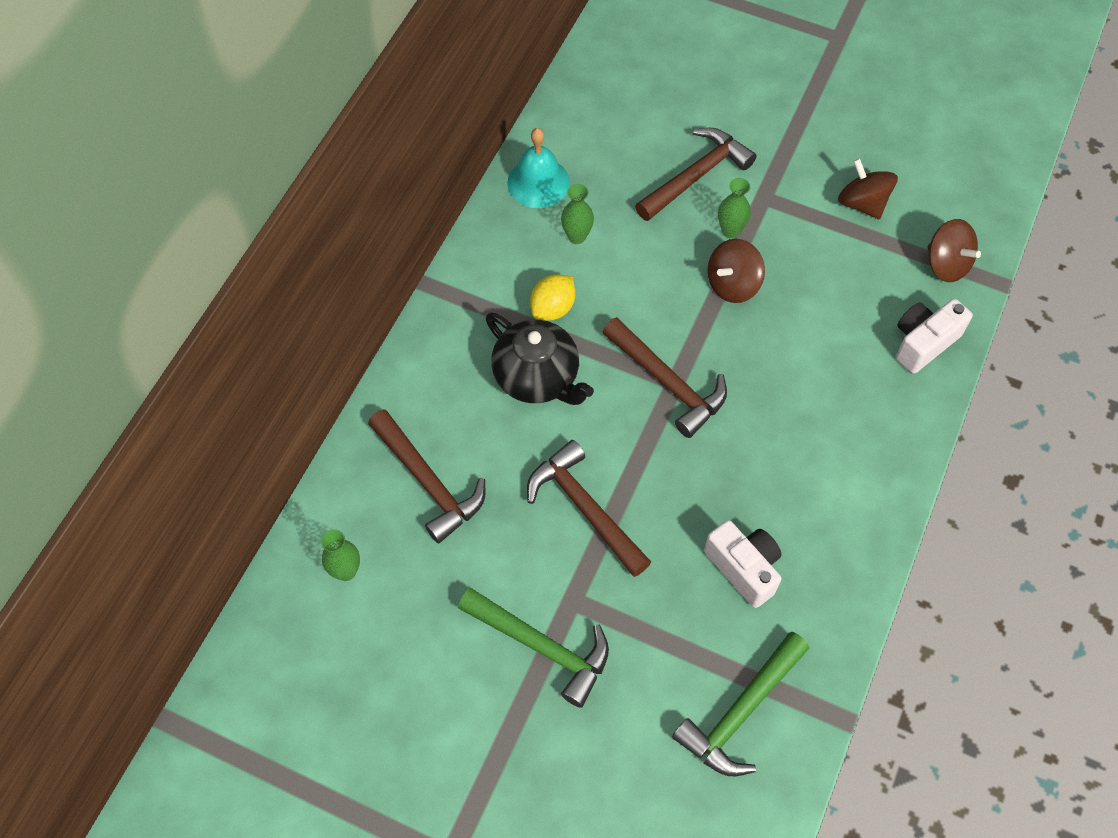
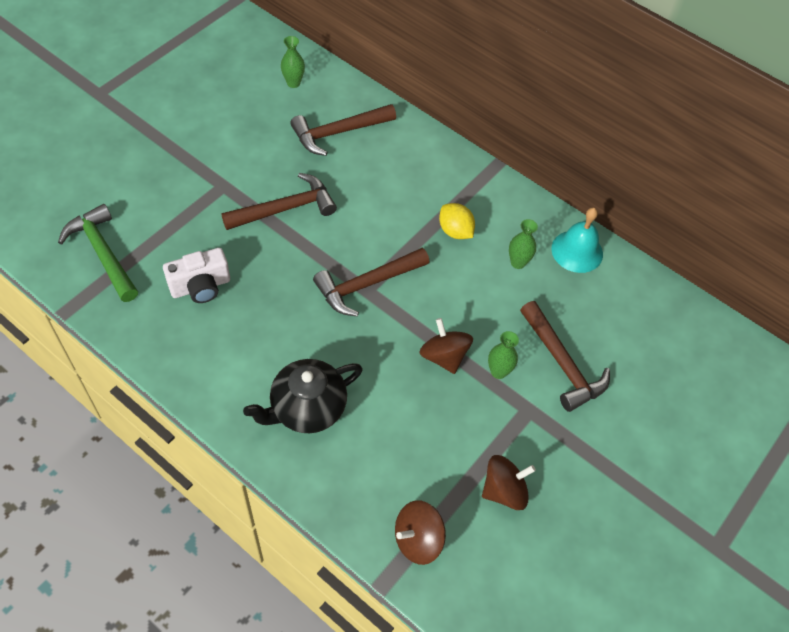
camera: 100 degrees right, 5 degrees down
green hammer [458,588,609,708] -> none
black teapot [486,313,594,405] -> black teapot moved to [243,359,363,433]
white camera [896,299,973,374] -> none

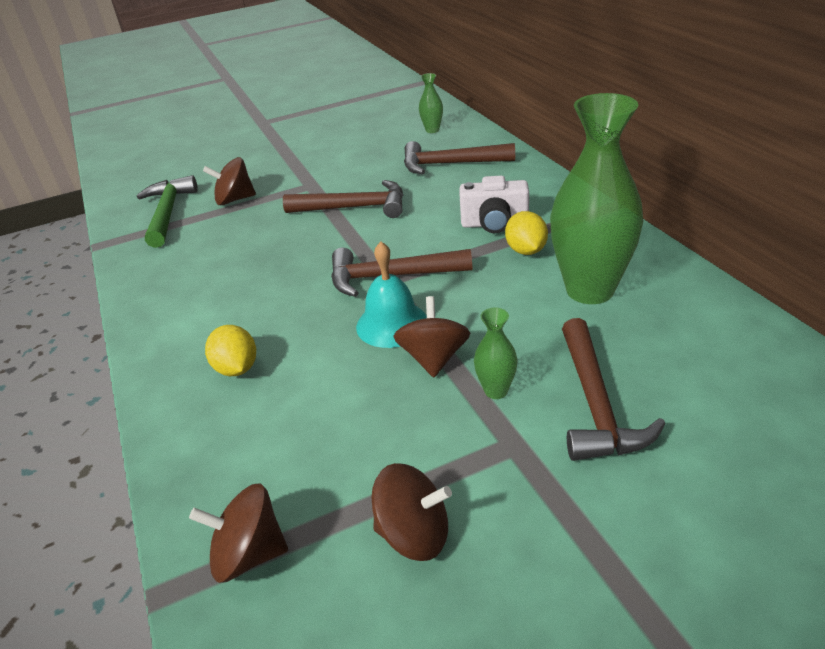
camera: 35 degrees right, 20 degrees down
white camera [163,248,230,303] -> white camera moved to [460,176,529,233]
black teapot [243,359,363,433] -> yellow lemon [205,325,256,376]
green vase [509,219,538,269] -> green vase [550,93,643,304], size x2.33
turquoise bell [551,208,603,273] -> turquoise bell moved to [356,242,427,348]
none -> brown spinning top [203,157,256,205]

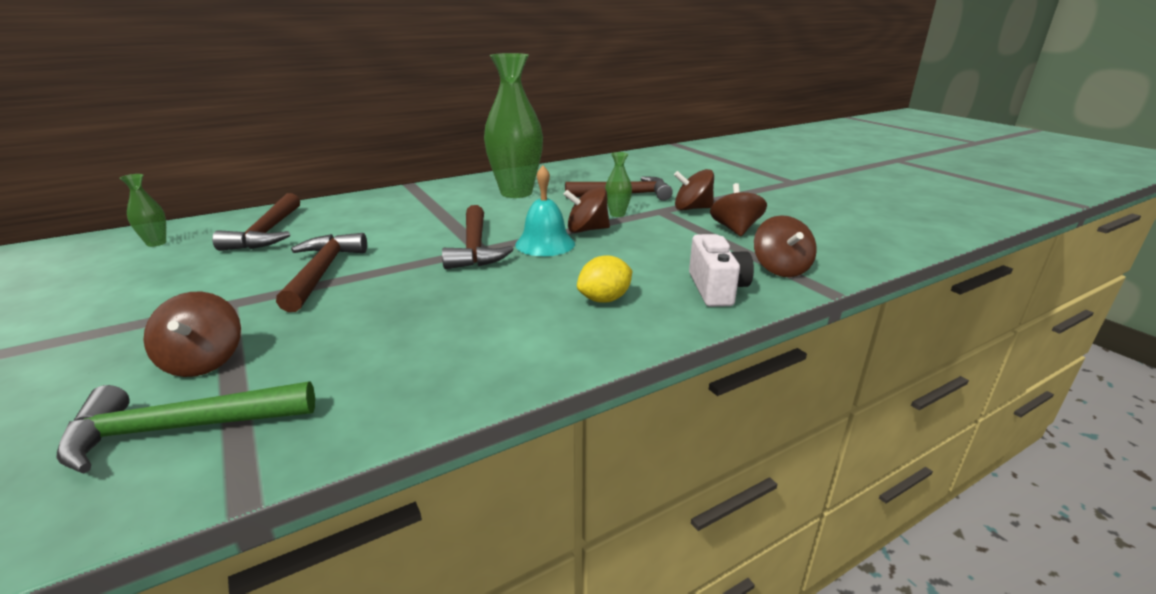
camera: 100 degrees left, 10 degrees down
white camera [460,176,529,233] -> white camera moved to [689,234,754,307]
yellow lemon [505,211,548,255] -> none
none -> brown spinning top [674,169,714,211]

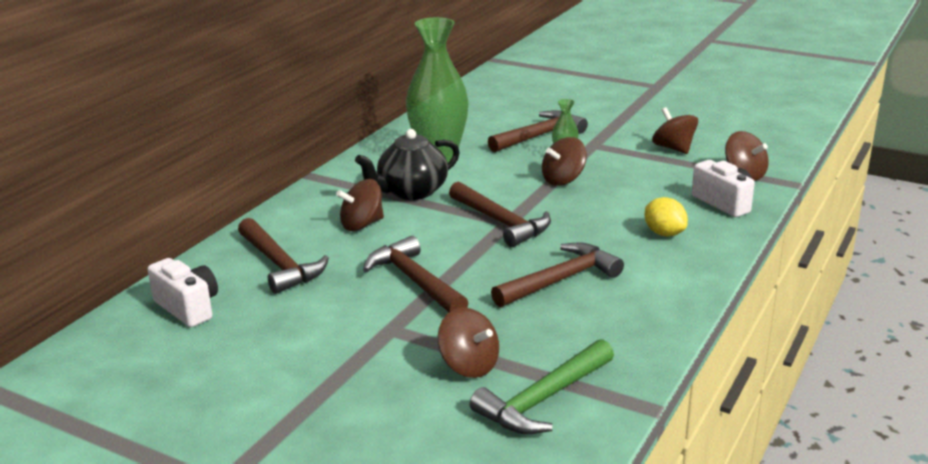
camera: 30 degrees left, 0 degrees up
green vase [120,174,166,247] -> white camera [147,258,218,327]
turquoise bell [515,166,575,256] -> none
yellow lemon [577,255,632,303] -> yellow lemon turned 60 degrees counterclockwise [645,197,688,237]
brown spinning top [674,169,714,211] -> brown spinning top moved to [336,179,384,231]
none -> black teapot [355,129,460,200]
none -> brown hammer [491,243,624,307]

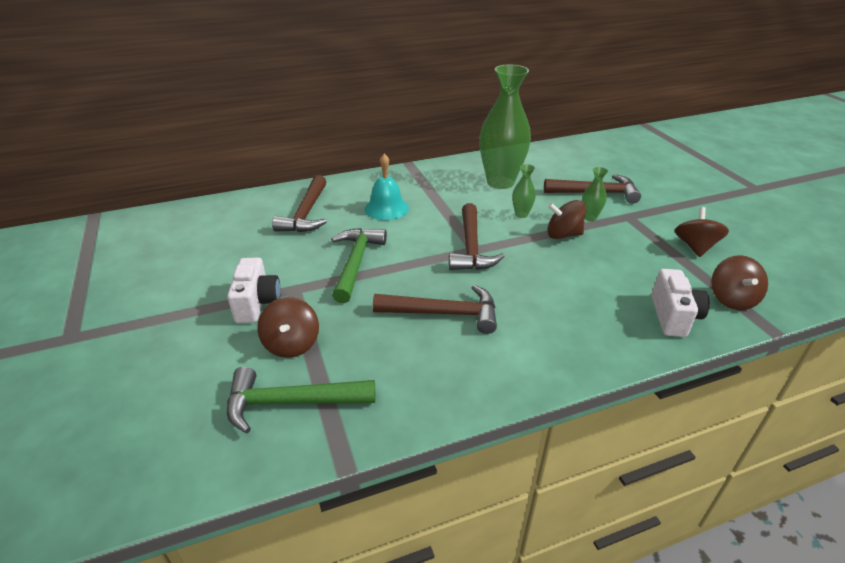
camera: 40 degrees right, 10 degrees up
white camera [147,258,218,327] -> white camera moved to [227,258,281,323]
brown spinning top [336,179,384,231] -> turquoise bell [365,154,409,220]
black teapot [355,129,460,200] -> none
brown hammer [363,236,469,312] -> green hammer [331,228,387,303]
yellow lemon [645,197,688,237] -> none
none -> green vase [512,164,536,218]

